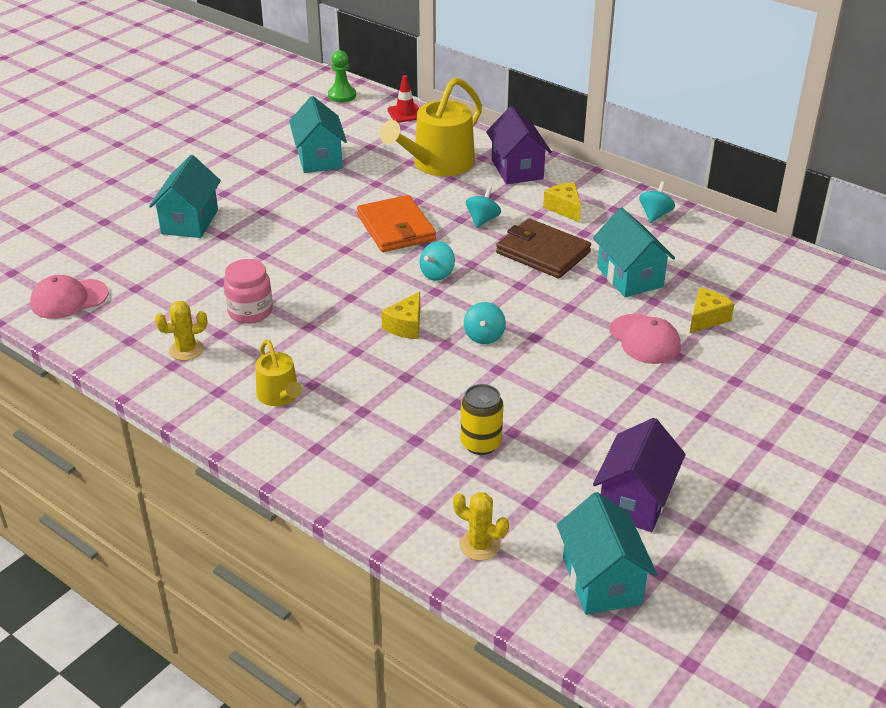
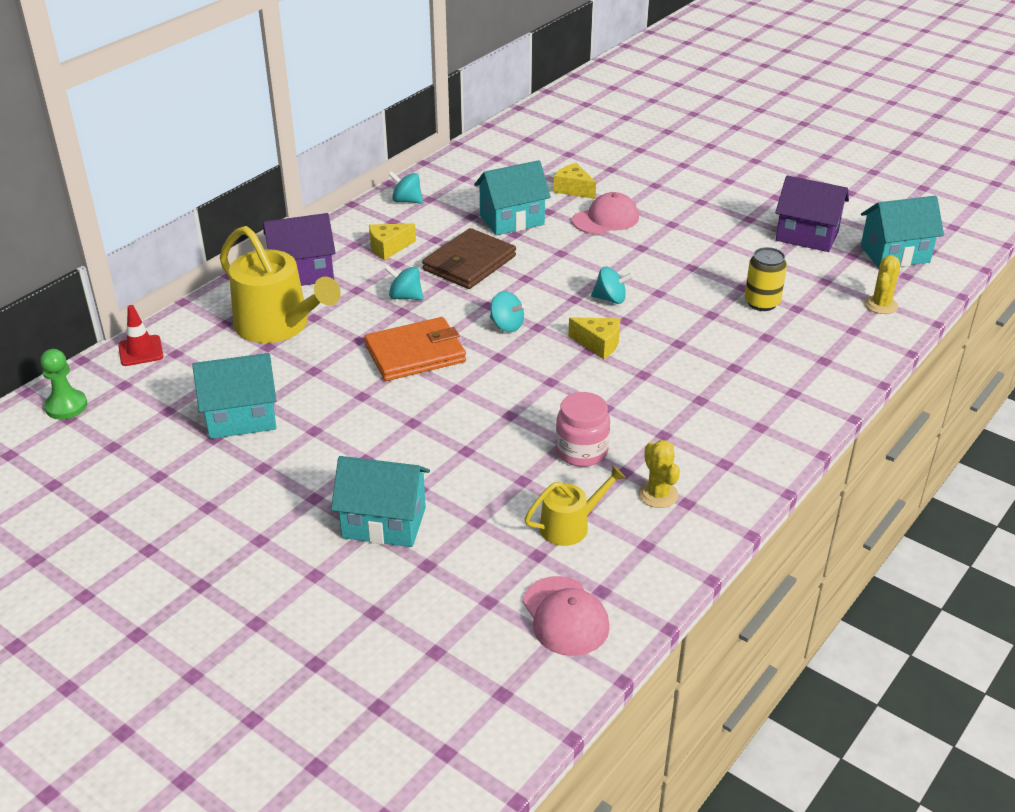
camera: 90 degrees left, 0 degrees up
yellow watering can [255,339,302,406] -> yellow watering can moved to [525,465,626,546]

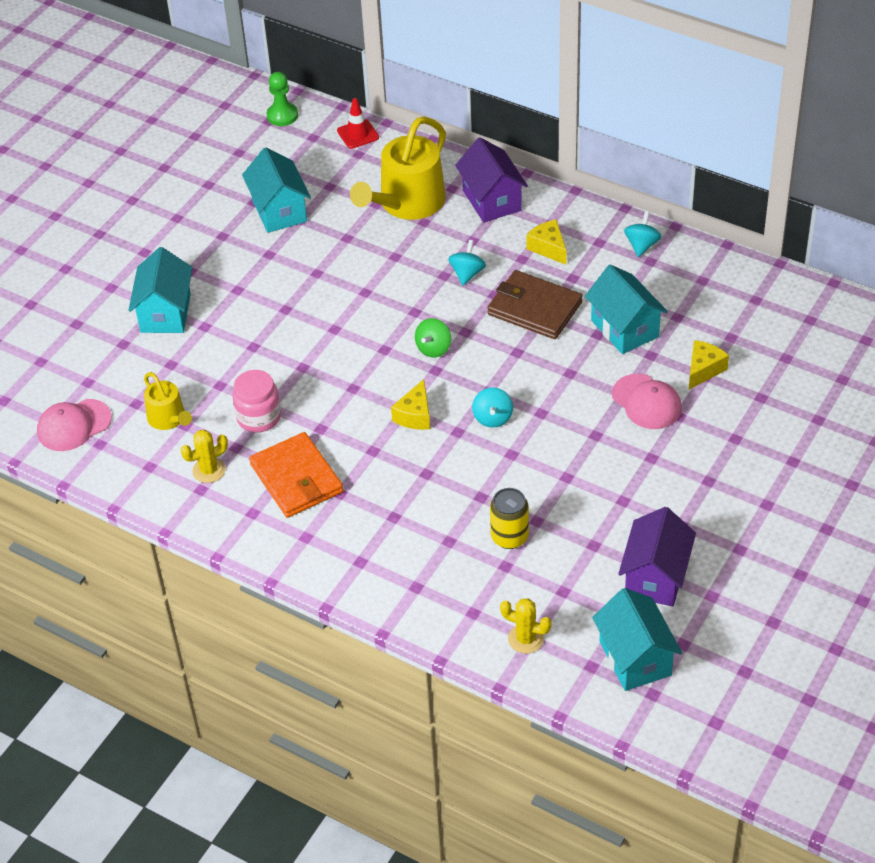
camera: 85 degrees right, 10 degrees up
orange wallet [364,317,466,381] -> orange wallet moved to [249,432,343,518]
turquoise spinning top [490,291,526,332] -> green spinning top [415,318,451,357]

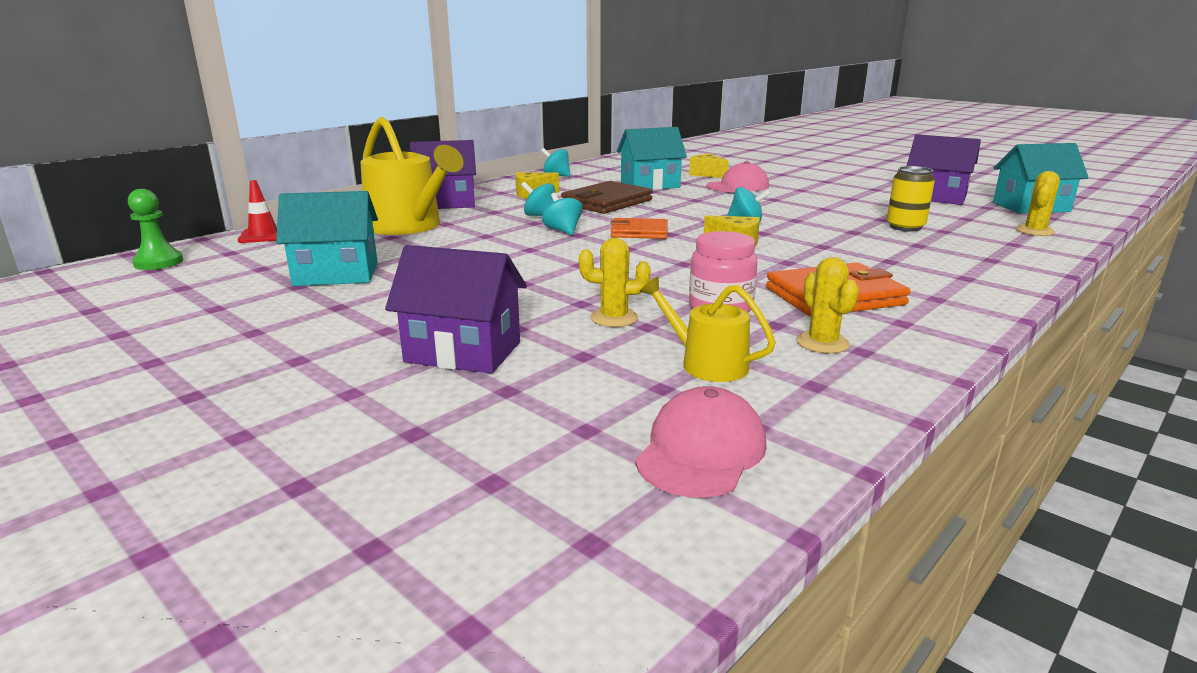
camera: 80 degrees left, 25 degrees down
pink cap [37,399,112,451] -> pink cap turned 135 degrees counterclockwise [635,386,767,498]
turquoise house [129,247,193,333] -> purple house [385,245,527,374]
yellow watering can [144,372,192,430] -> yellow watering can turned 120 degrees counterclockwise [640,277,776,382]
green spinning top [415,318,451,357] -> orange wallet [610,218,668,239]
none -> turquoise spinning top [542,193,583,235]
none -> yellow cactus [579,238,650,327]

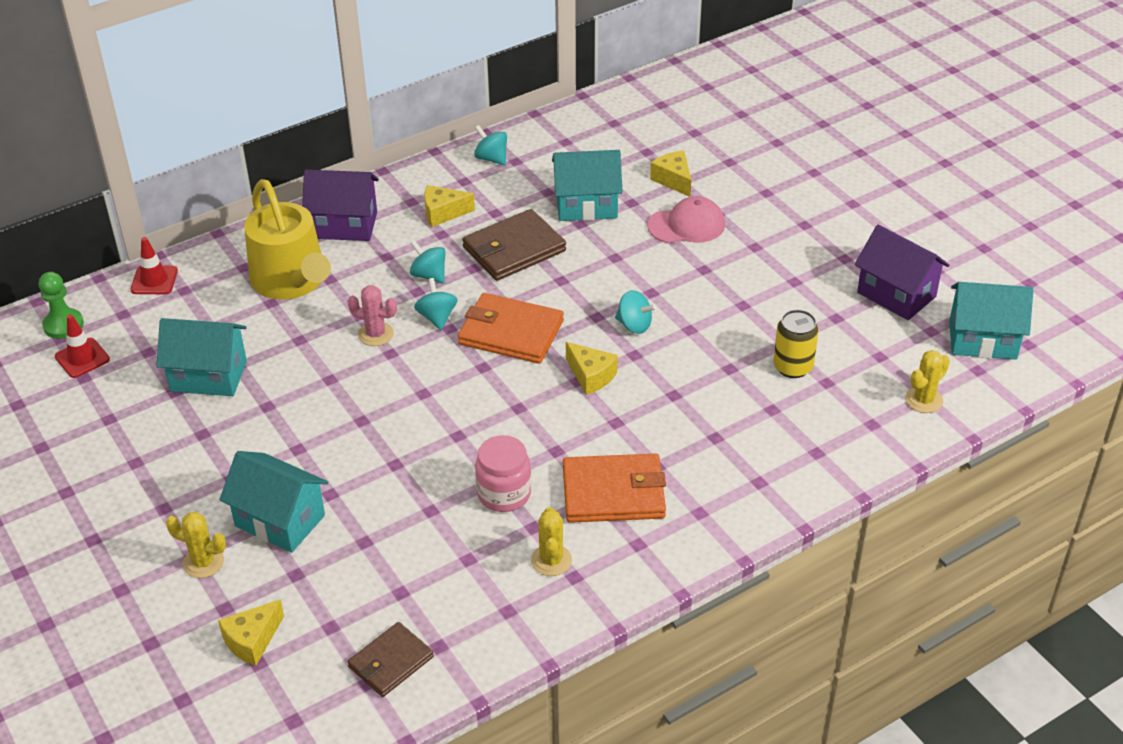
camera: 15 degrees right, 20 degrees up
purple house [385,245,527,374] -> turquoise house [219,451,328,553]
yellow cactus [579,238,650,327] -> yellow cactus moved to [166,512,226,578]
orange wallet [610,218,668,239] -> orange wallet [458,293,564,364], size x1.56
pink cap [635,386,767,498] -> brown wallet [348,622,434,697]
yellow watering can [640,277,776,382] -> none
none -> red traffic cone [55,314,110,378]
none -> yellow cheese [218,599,284,666]
none -> pink cactus [348,285,397,346]

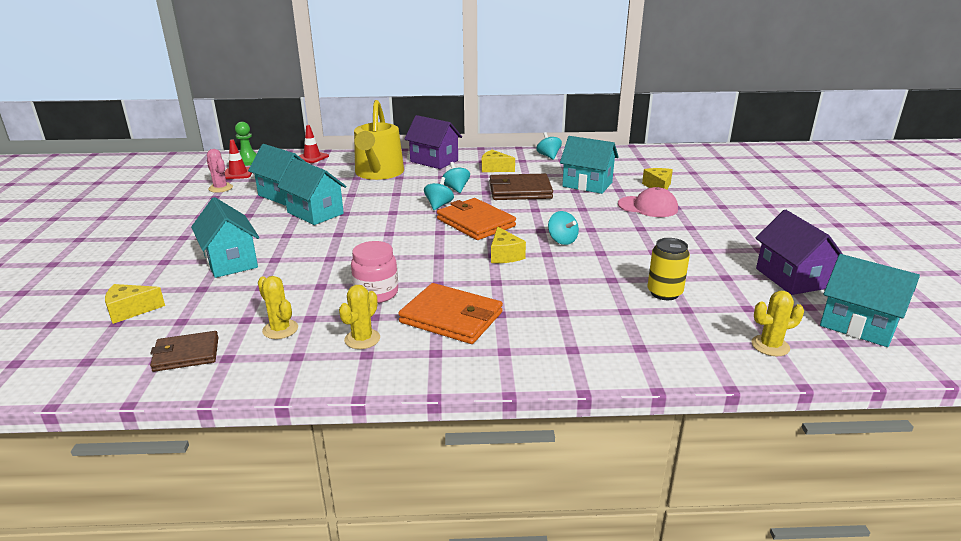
camera: 30 degrees right, 15 degrees down
yellow cactus [166,512,226,578] -> yellow cactus moved to [258,276,298,339]
pink cactus [348,285,397,346] -> pink cactus moved to [207,149,233,193]
none -> turquoise house [277,158,347,225]

